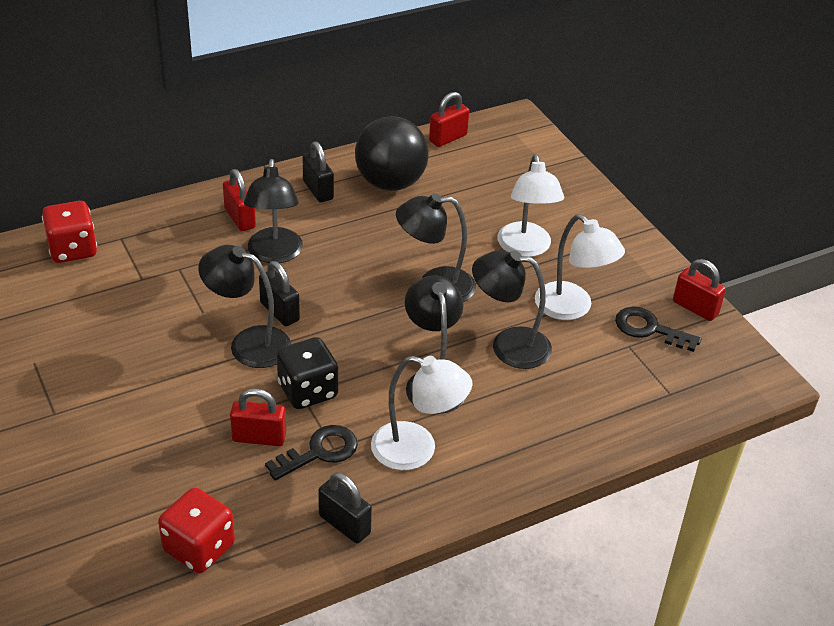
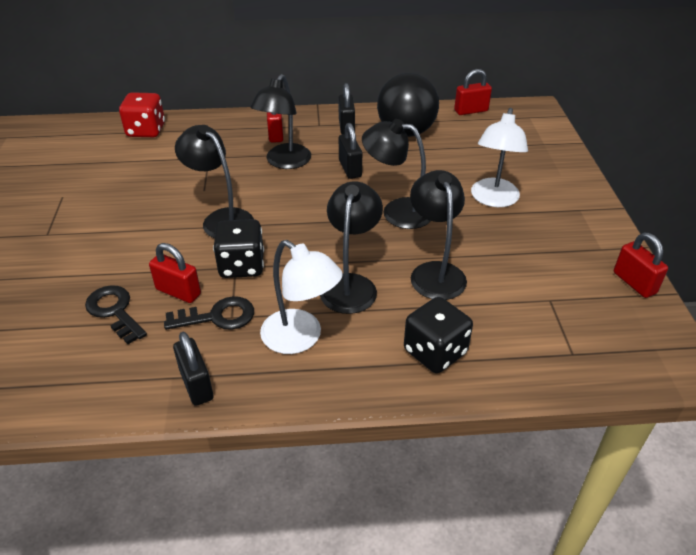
camera: 25 degrees right, 0 degrees up
red dice [158,488,235,573] -> none
black padlock [259,261,300,326] -> black padlock moved to [339,123,362,179]
black lamp [472,250,552,369] -> black lamp turned 45 degrees clockwise [410,170,467,300]
white lamp [535,214,625,320] -> none
black key [615,306,701,352] -> black key moved to [85,285,147,344]
none -> black dice [404,297,473,373]

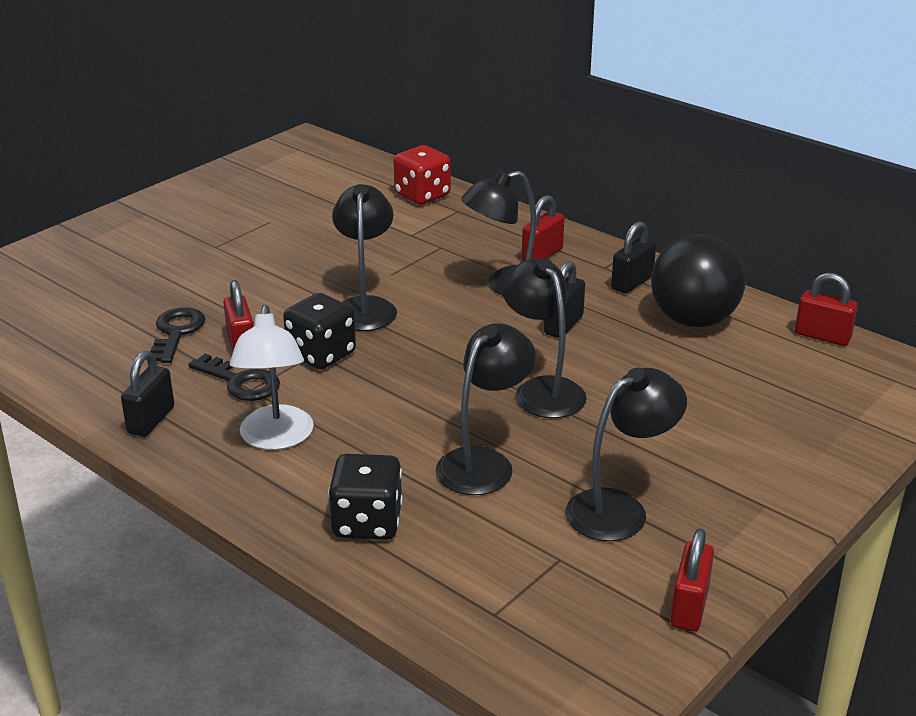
camera: 45 degrees right, 10 degrees down
black lamp [320,182,383,314] -> black lamp moved to [566,368,687,541]
white lamp [471,108,528,207] -> none

